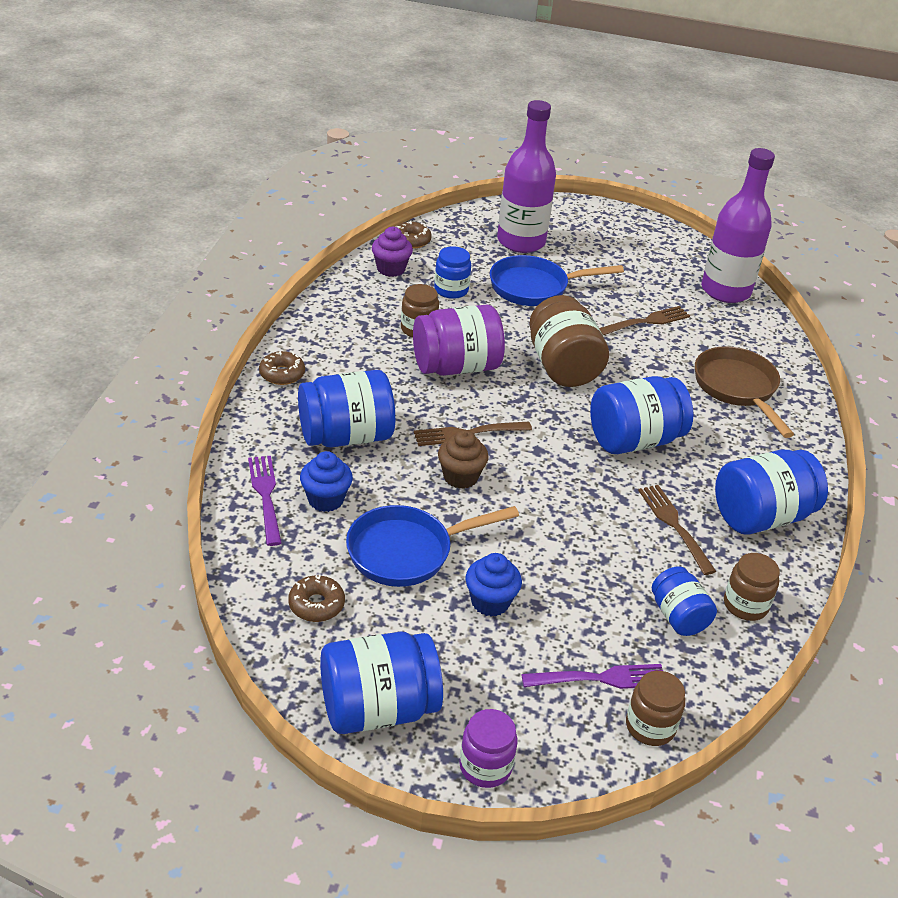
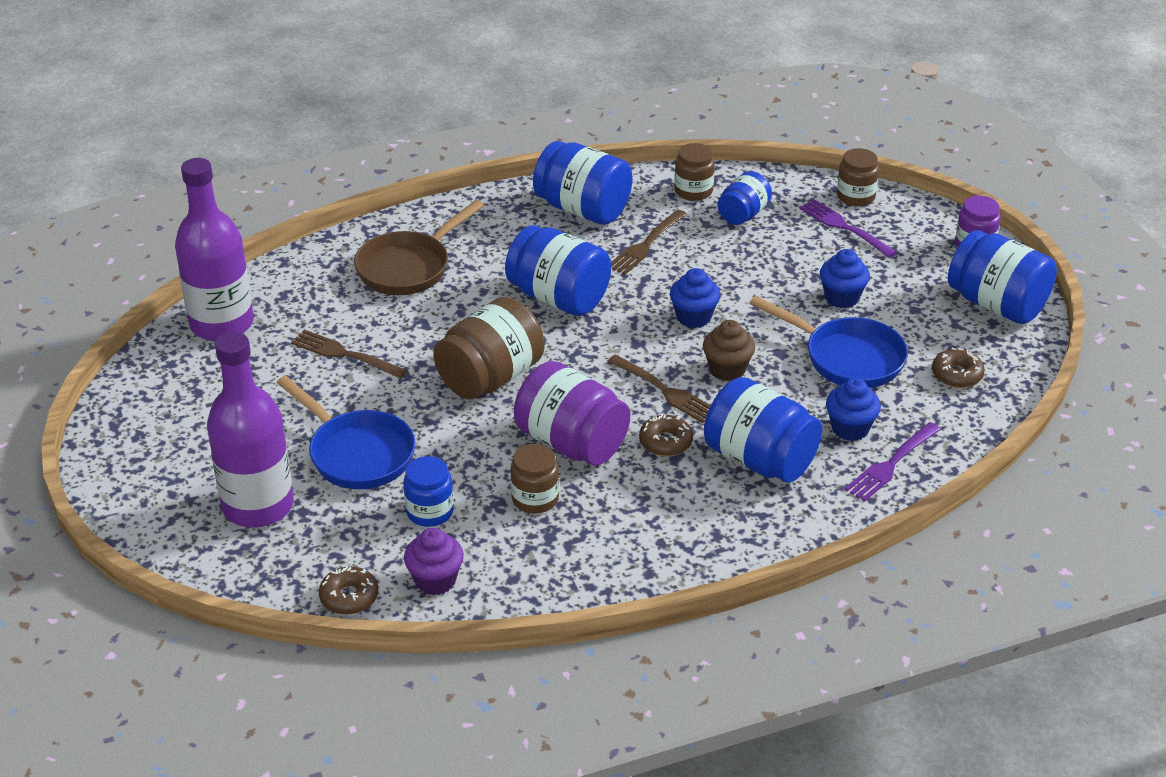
camera: 120 degrees left, 0 degrees up
brown donut [259,351,305,385] -> brown donut moved to [639,415,693,456]
none -> blue cupcake [670,268,721,328]

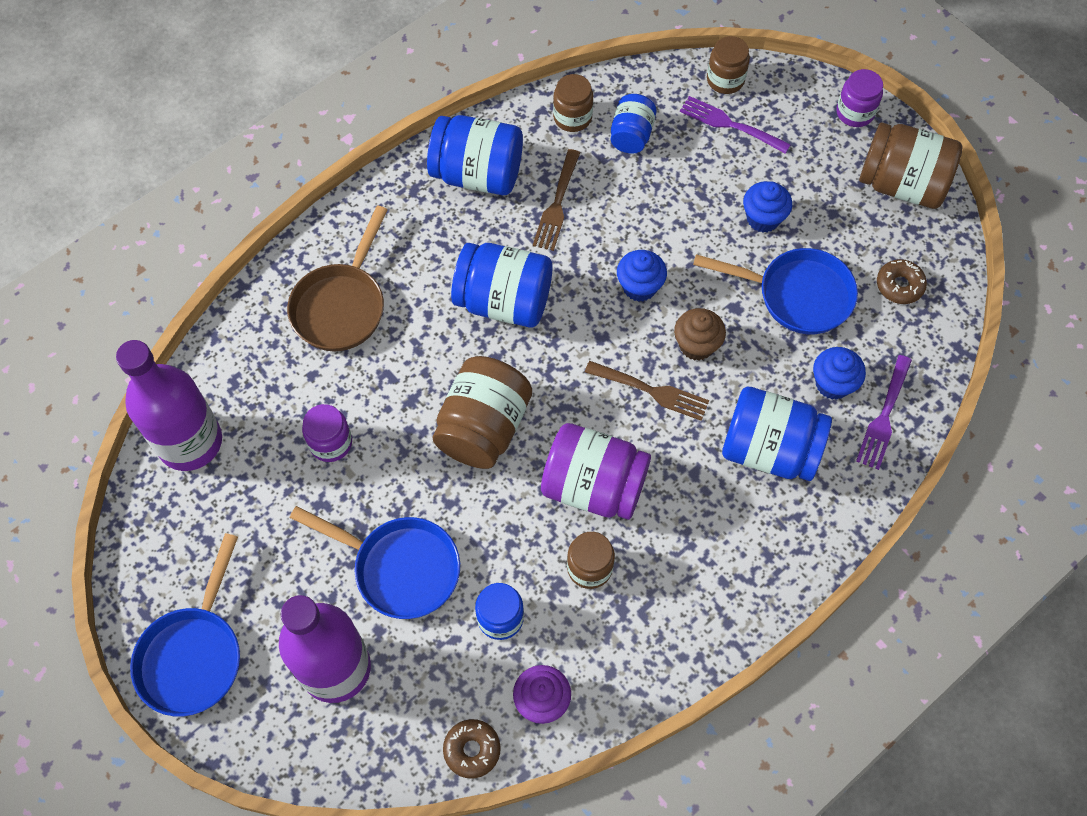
camera: 20 degrees left, 25 degrees up
brown fork [291,330,407,379] -> purple jar [302,404,352,462]
brown donut [639,415,693,456] -> none
blue jar [948,230,1057,324] -> brown jar [859,122,962,209]
none -> blue pan [130,533,240,716]

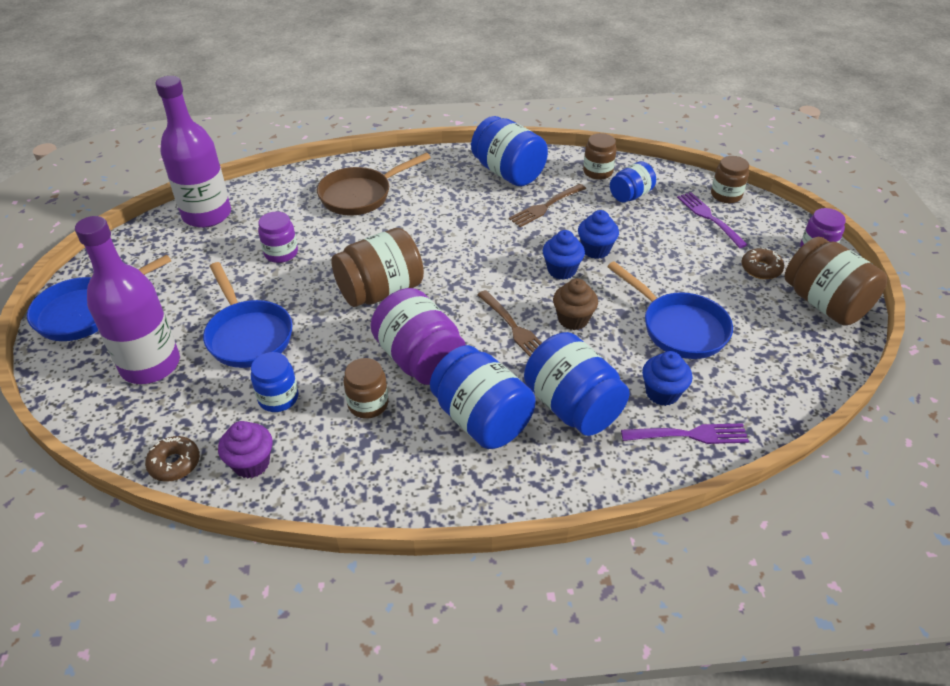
camera: 35 degrees right, 20 degrees down
blue jar [451,243,552,328] -> blue jar moved to [430,345,536,449]
blue cupcake [743,181,792,233] -> blue cupcake moved to [578,210,619,259]
purple fork [856,355,912,470] -> purple fork turned 150 degrees counterclockwise [621,423,749,444]
brown donut [877,259,927,304] -> brown donut moved to [741,247,784,279]

